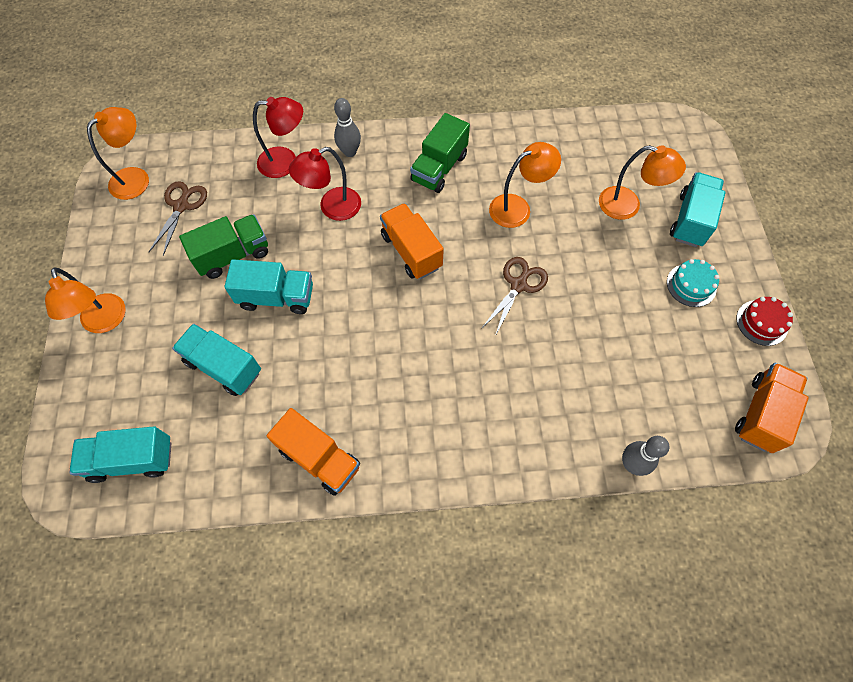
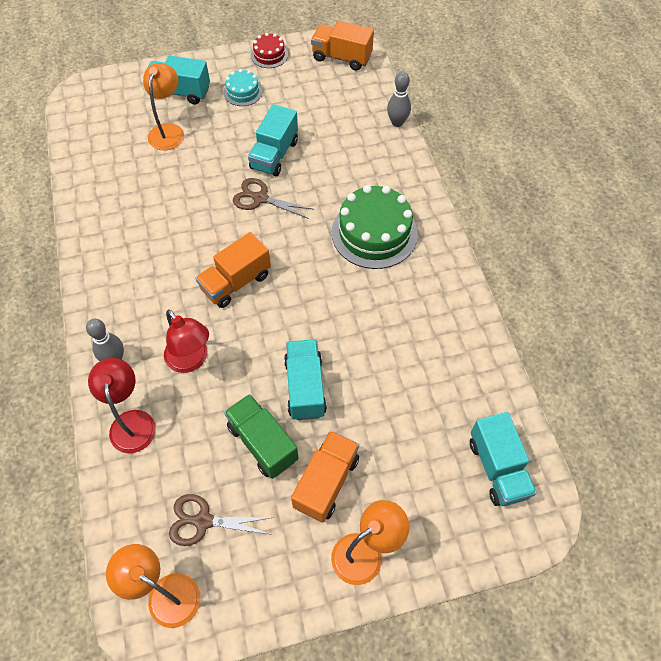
camera: 100 degrees left, 5 degrees down
turquoise truck [172,324,261,396] -> turquoise truck moved to [248,104,298,176]
orange truck [267,408,360,496] -> orange truck moved to [291,431,359,523]
green truck [410,113,470,193] -> none
orange lamp [489,142,561,228] -> none
none -> green cake [332,185,418,269]

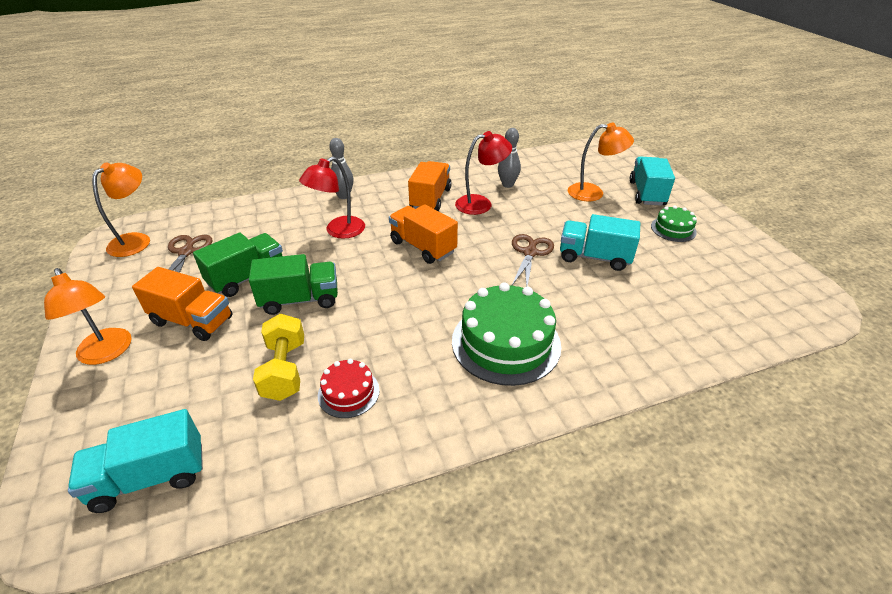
camera: 85 degrees right, 20 degrees down
red lamp [88,358,156,453] -> red lamp moved to [455,131,512,215]
turquoise cake [224,69,263,106] -> green cake [651,206,697,242]
red cake [251,33,288,68] -> red cake moved to [318,359,380,418]
turquoise truck [284,339,327,420] -> green truck [249,254,338,315]
orange truck [311,21,374,71] -> orange truck moved to [408,161,452,211]
grey bowling pin [387,72,411,127] -> grey bowling pin moved to [498,128,521,188]
none -> yellow dumbbell [253,314,304,401]

